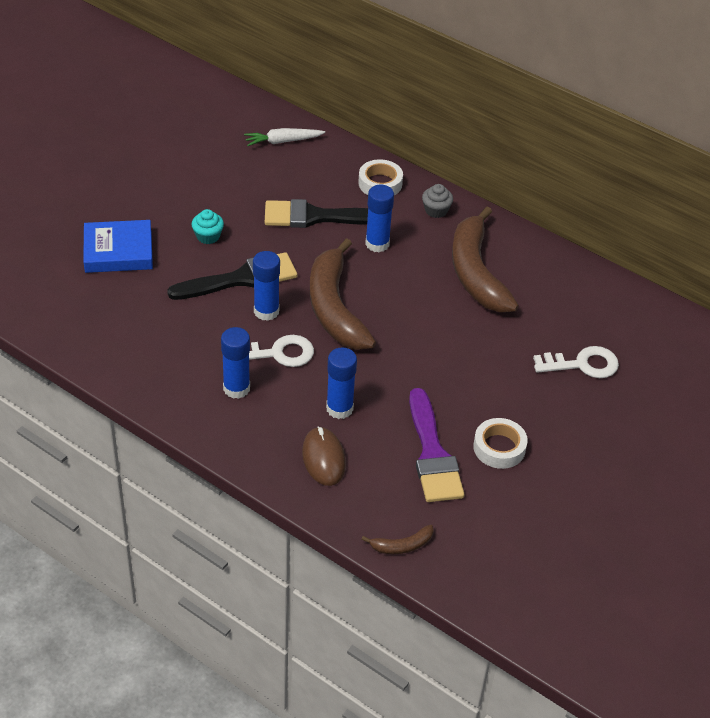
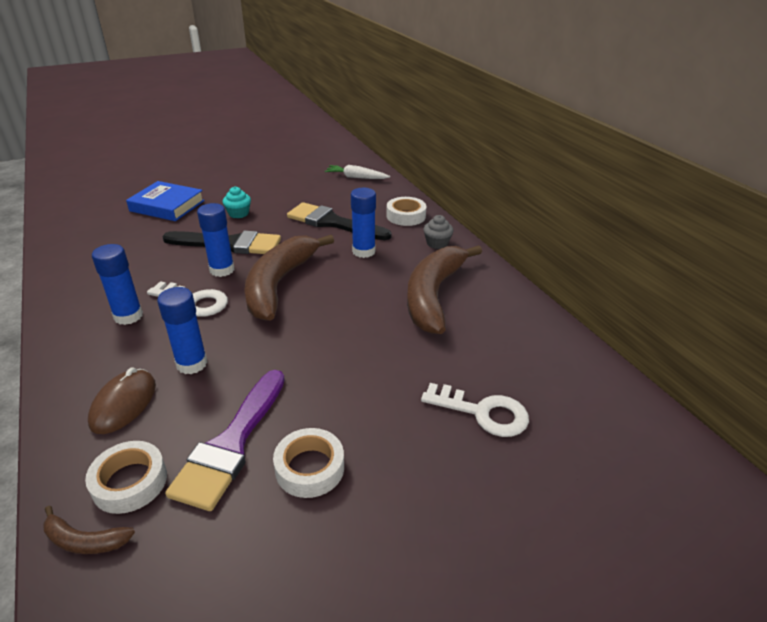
camera: 30 degrees right, 10 degrees down
none -> white tape [85,441,167,514]

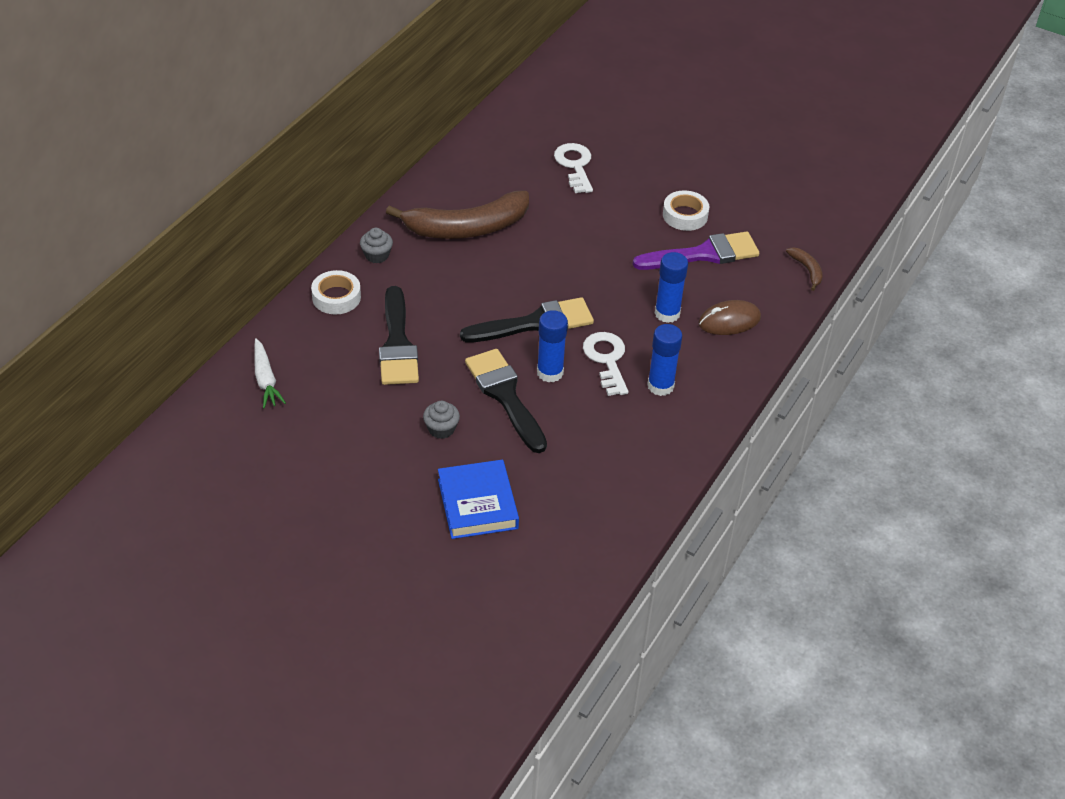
camera: 125 degrees left, 10 degrees up
white tape [85,441,167,514] -> none
turquoise cupcake [223,186,251,218] -> grey cupcake [423,401,460,439]
brown banana [245,235,334,321] -> black brush [460,297,594,342]
blue glue stick [351,188,376,258] -> none

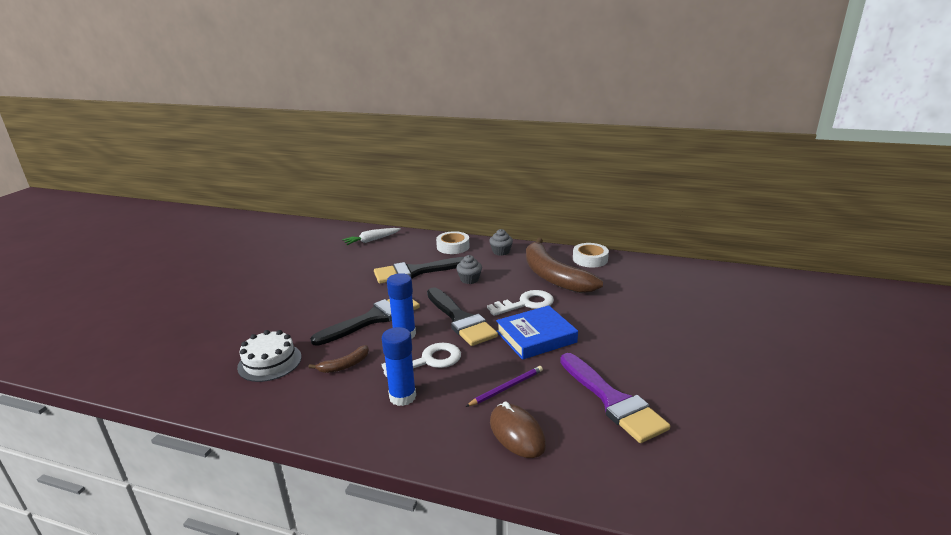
camera: 80 degrees right, 20 degrees down
grey cupcake [423,401,460,439] -> grey cupcake moved to [456,255,482,284]
blue book [438,460,519,539] -> blue book moved to [496,305,578,360]
white key [554,143,593,193] -> white key moved to [487,290,554,316]
blue glue stick [654,252,688,323] -> purple pencil [465,366,543,407]
white tape [663,191,710,231] -> white tape moved to [573,243,609,268]
brown banana [786,247,823,291] -> brown banana moved to [308,345,369,373]
none -> white cake [237,330,302,382]

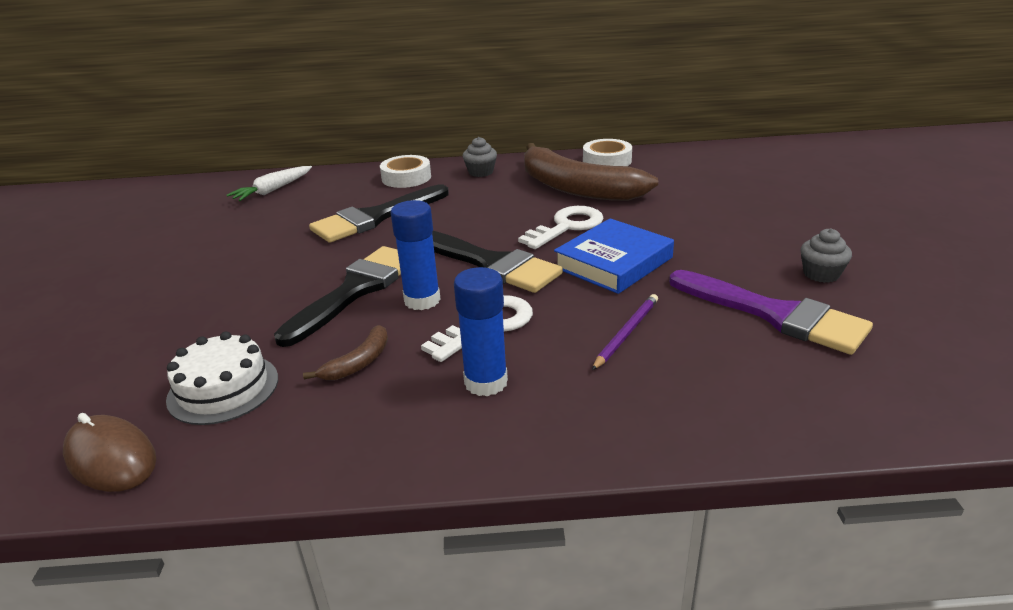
camera: 20 degrees left, 5 degrees up
grey cupcake [456,255,482,284] -> grey cupcake moved to [801,228,852,283]
brown mouse [490,401,546,458] -> brown mouse moved to [63,413,157,492]

